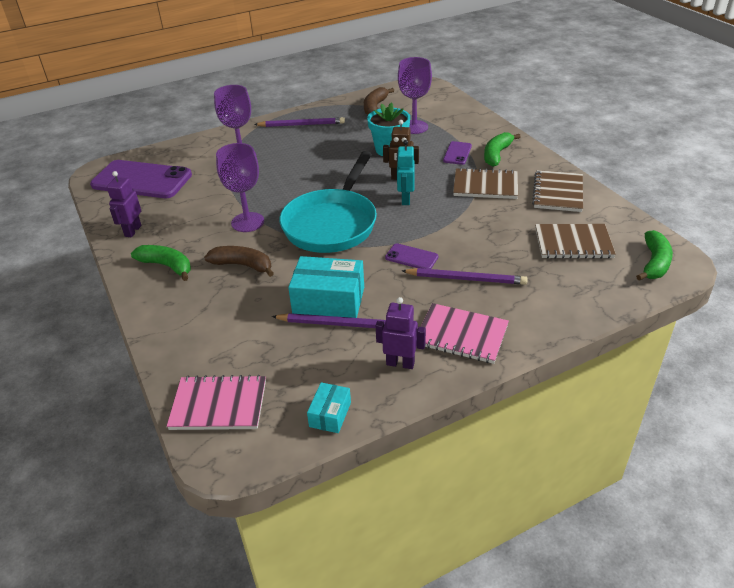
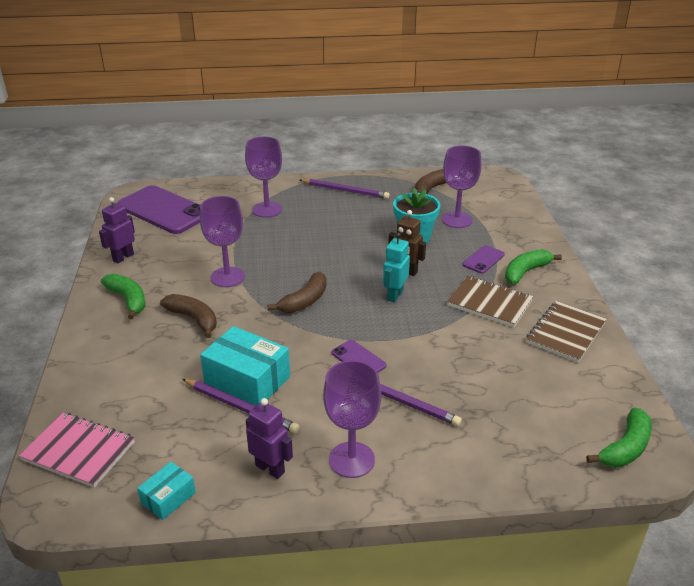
camera: 20 degrees right, 5 degrees down
turquoise pan [280,151,377,253] -> brown banana [267,272,327,313]
pink notebook [421,303,509,364] -> purple goblet [323,360,381,478]
brown notebook [535,224,616,259] -> none

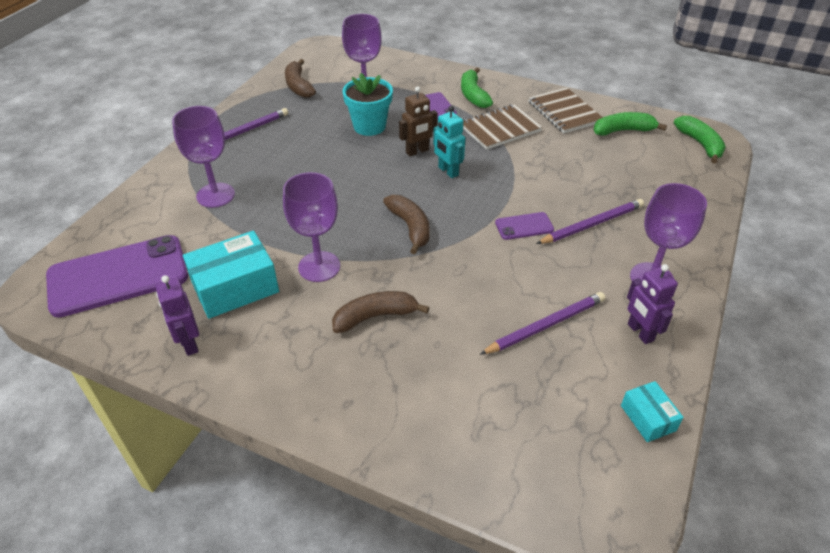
camera: 60 degrees left, 10 degrees up
pink notebook [19,413,135,488] -> none
green banana [101,274,146,319] -> green banana moved to [593,112,667,136]
turquoise box [200,326,290,406] -> turquoise box moved to [183,231,279,319]
purple robot [246,398,293,479] -> purple robot turned 90 degrees counterclockwise [627,264,678,344]

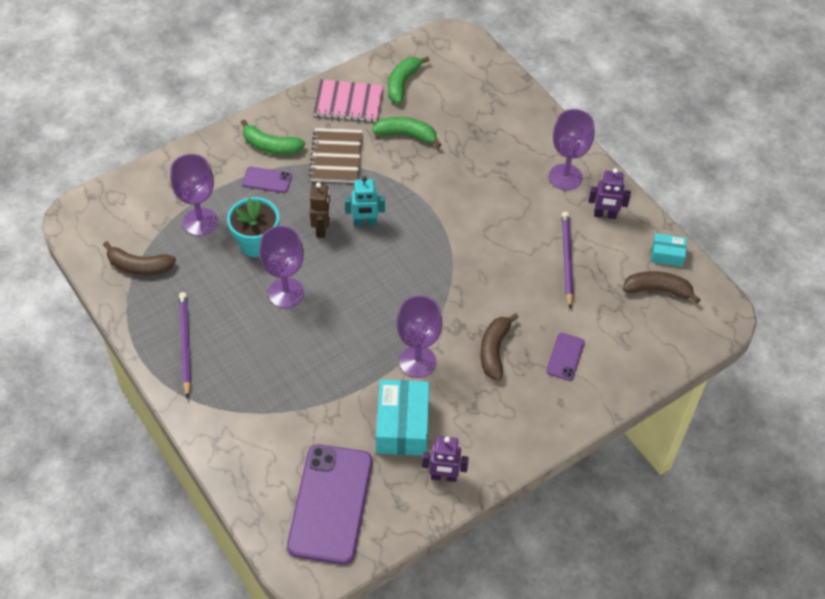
camera: 60 degrees left, 10 degrees up
purple goblet [172,106,235,208] -> purple goblet moved to [259,226,304,308]
brown banana [383,195,430,254] -> brown banana moved to [622,271,701,304]
purple phone [495,212,554,240] -> purple phone moved to [546,333,585,381]
brown notebook [529,87,603,133] -> pink notebook [313,79,383,122]
purple pencil [536,199,644,244] -> none
green banana [674,116,726,164] -> green banana moved to [372,117,442,148]

